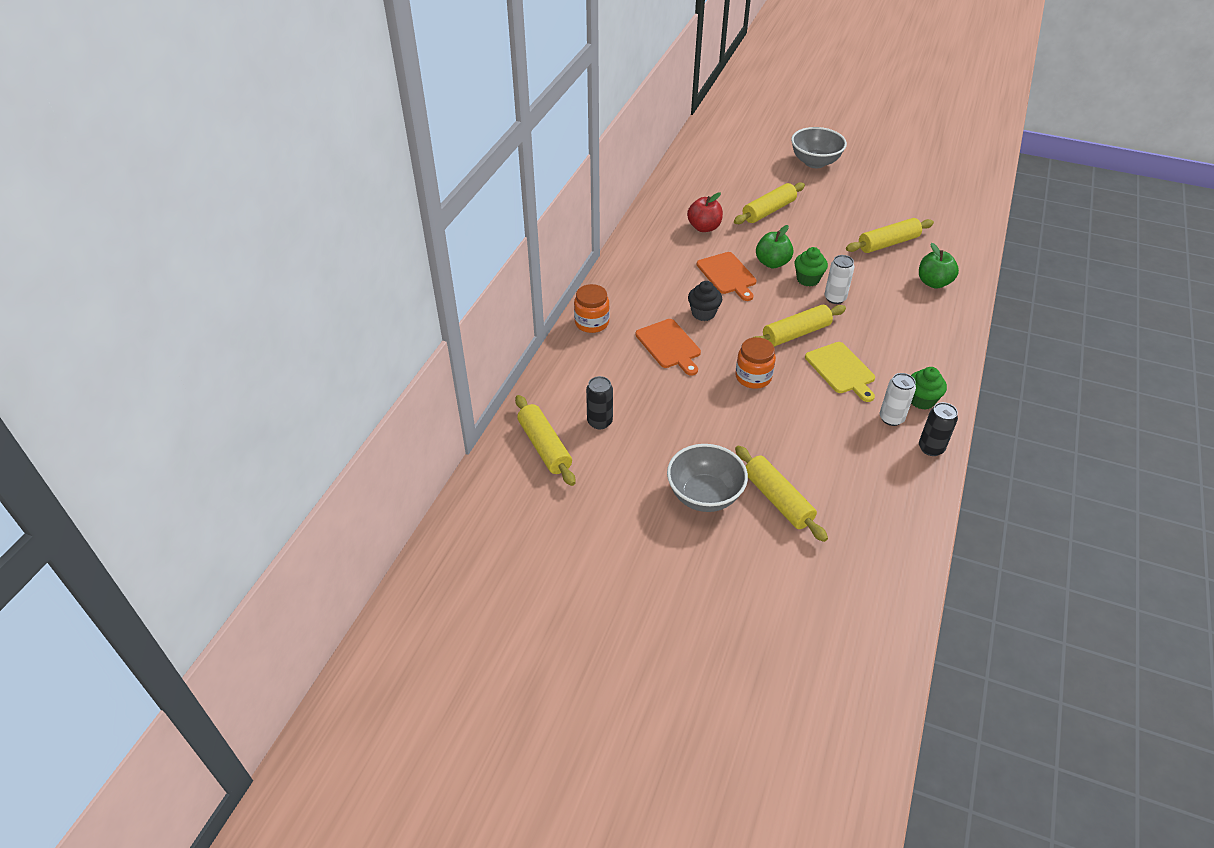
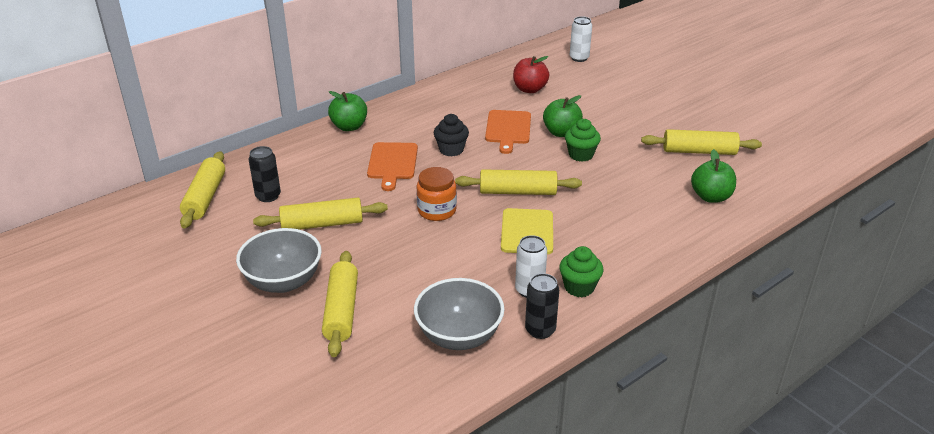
camera: 30 degrees right, 10 degrees down
orange jar [574,284,610,333] -> green apple [328,91,367,131]
yellow rolling pin [734,182,805,224] -> yellow rolling pin moved to [253,198,388,230]
grey bowl [791,127,847,168] -> grey bowl moved to [414,278,505,350]
white can [825,255,854,304] -> white can moved to [570,16,592,62]

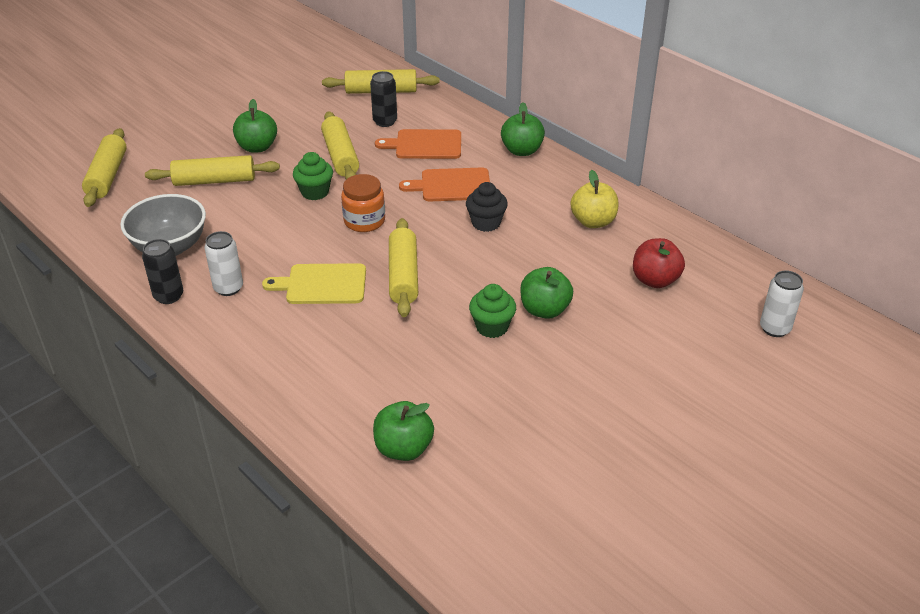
camera: 85 degrees right, 5 degrees up
grey bowl [236,228,322,293] -> green apple [233,99,277,153]
orange cutting board [485,110,531,154] -> orange cutting board moved to [375,129,461,159]
green cupcake [559,246,603,297] -> green cupcake moved to [293,152,333,200]
yellow rolling pin [641,129,762,155] -> yellow rolling pin moved to [82,128,127,207]
none -> yellow apple [570,170,618,228]

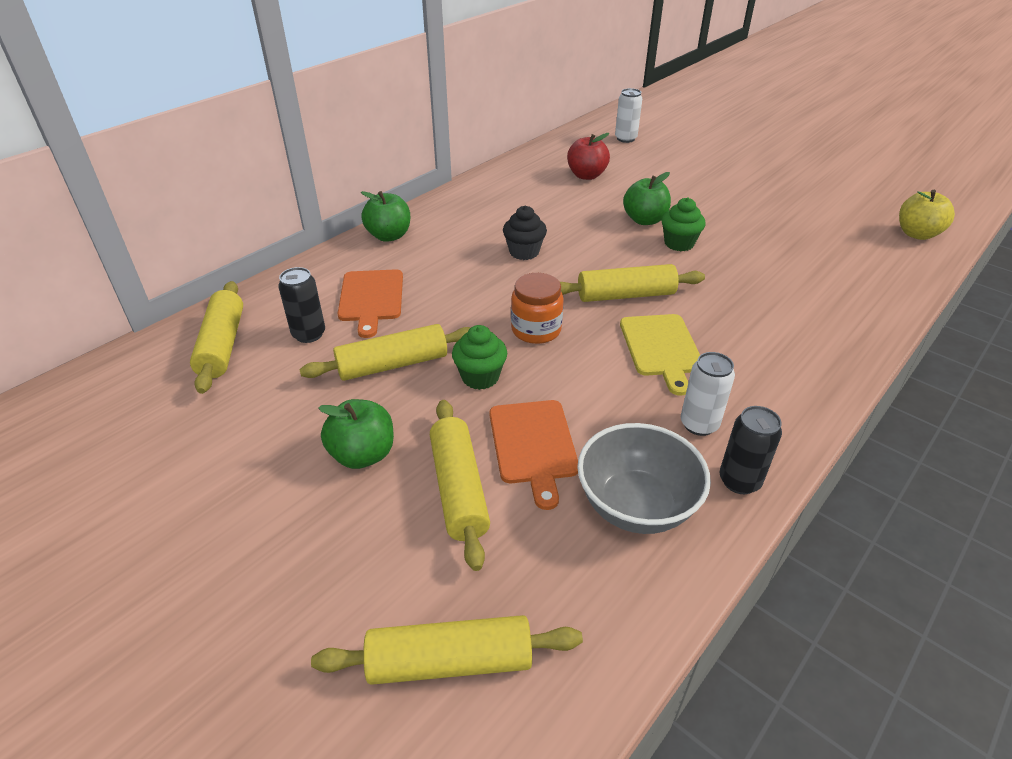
camera: 95 degrees left, 0 degrees up
green apple [373,401,434,461] -> none
orange cutting board [399,168,490,201] -> orange cutting board moved to [489,400,578,510]
yellow apple [570,170,618,228] -> yellow apple moved to [899,190,955,240]

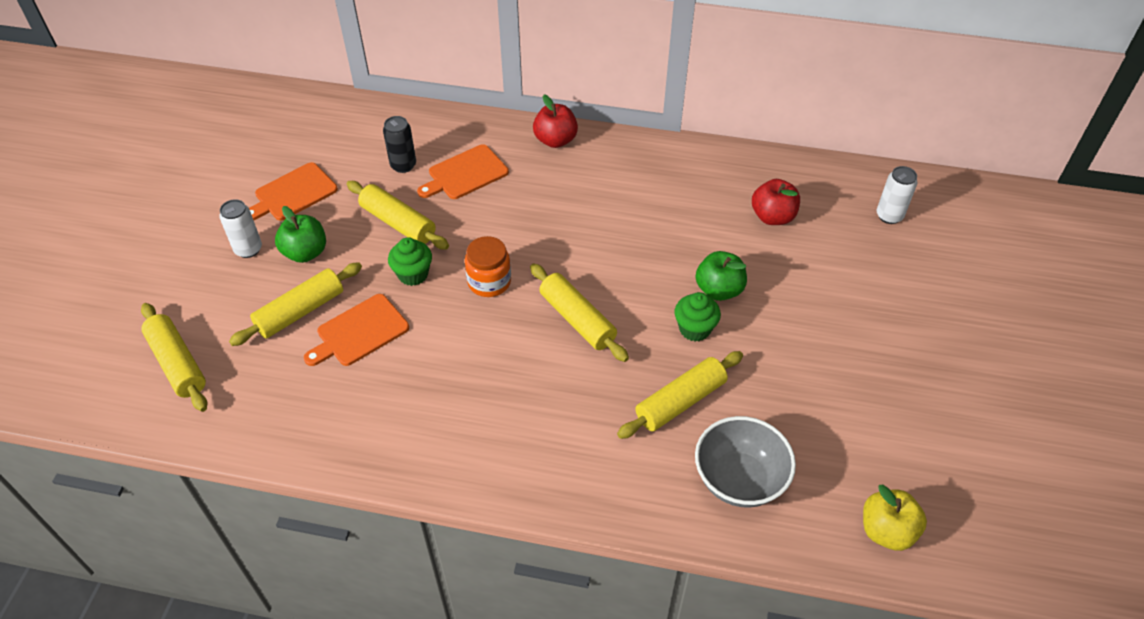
camera: 60 degrees right, 10 degrees up
yellow rolling pin [190,281,243,394] -> yellow rolling pin moved to [617,351,743,439]
green apple [361,191,410,242] -> red apple [533,95,578,148]
black cupcake [503,206,547,260] -> none
grey bowl [577,423,711,534] -> grey bowl moved to [695,416,796,508]
yellow cutting board [620,314,700,396] -> none
white can [681,352,735,436] -> white can moved to [219,199,262,258]
black can [719,406,782,494] -> none
none -> orange cutting board [249,162,338,221]

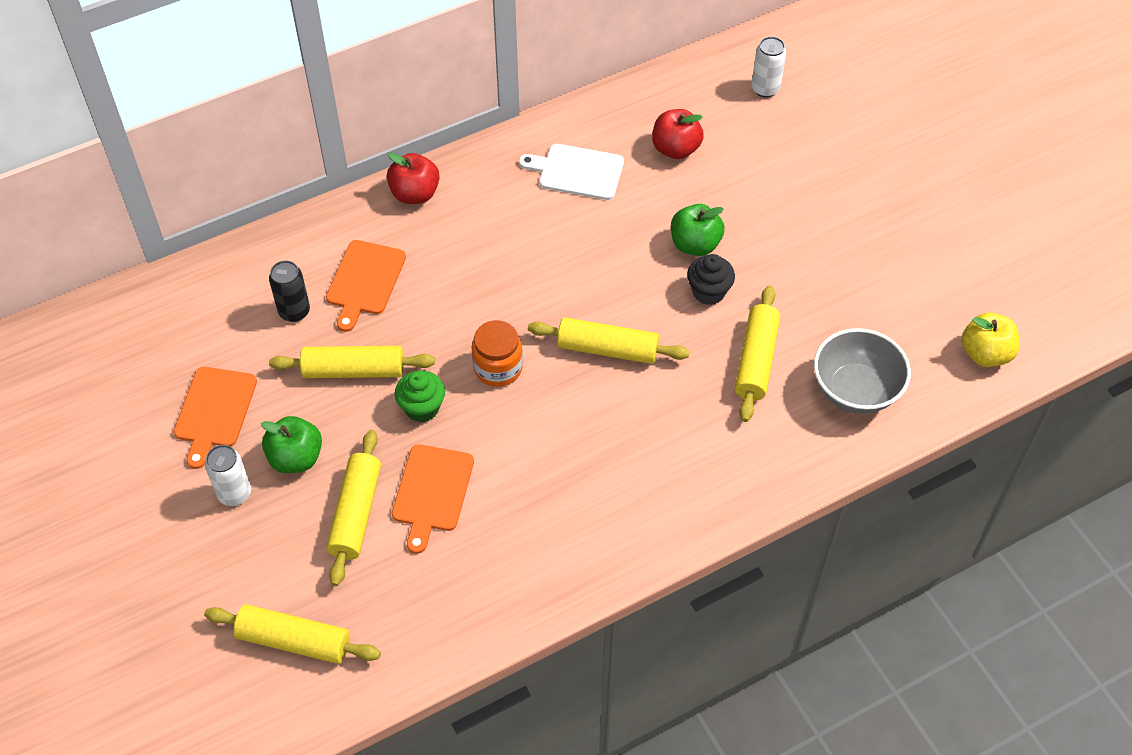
camera: 40 degrees left, 5 degrees up
green cupcake [675,292,721,341] -> black cupcake [687,254,735,305]
none -> white cutting board [519,144,624,200]

